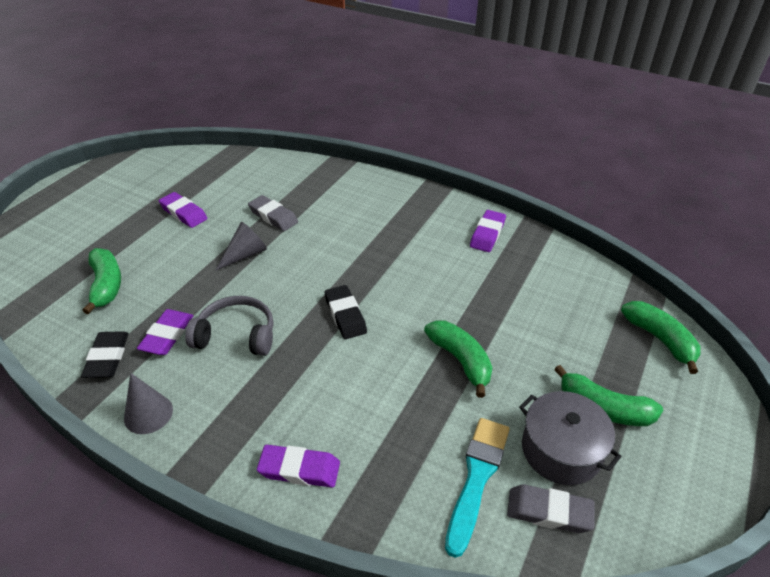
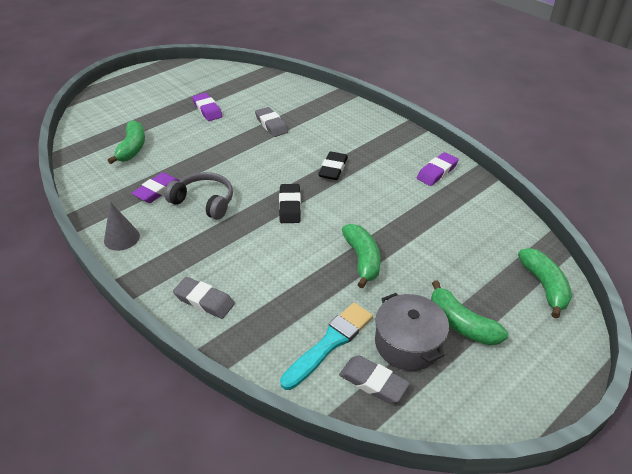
camera: 20 degrees right, 0 degrees up
black eraser [81,331,129,378] -> black eraser moved to [318,151,348,180]
grey cone [216,222,267,270] -> none
purple eraser [257,445,340,487] -> grey eraser [173,277,235,319]

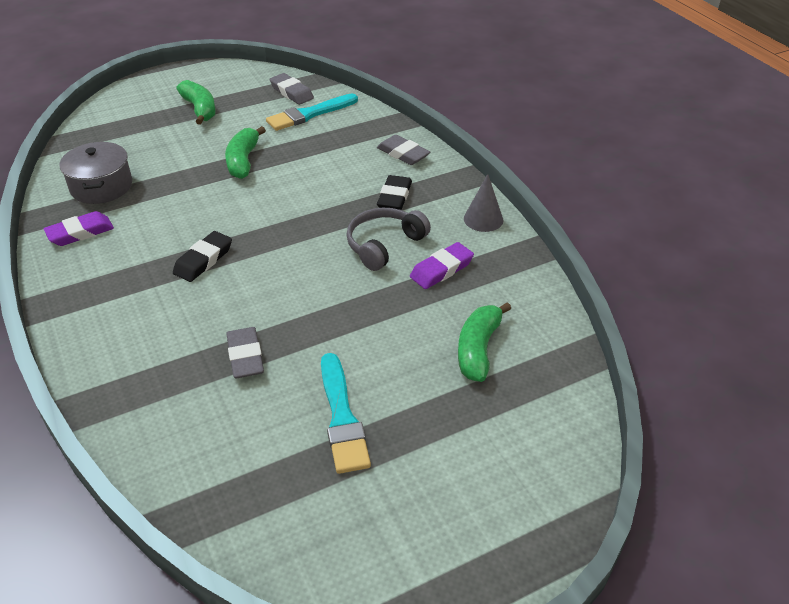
camera: 165 degrees left, 0 degrees up
grey headphones [164,172,233,220] -> grey headphones turned 90 degrees clockwise [346,208,431,271]
purple eraser [192,93,223,121] -> turquoise brush [321,353,371,474]
black eraser [279,184,301,223] -> black eraser moved to [377,175,412,210]
grey pot [375,293,449,371] -> grey pot moved to [60,142,132,204]
green banana [518,248,572,319] -> none

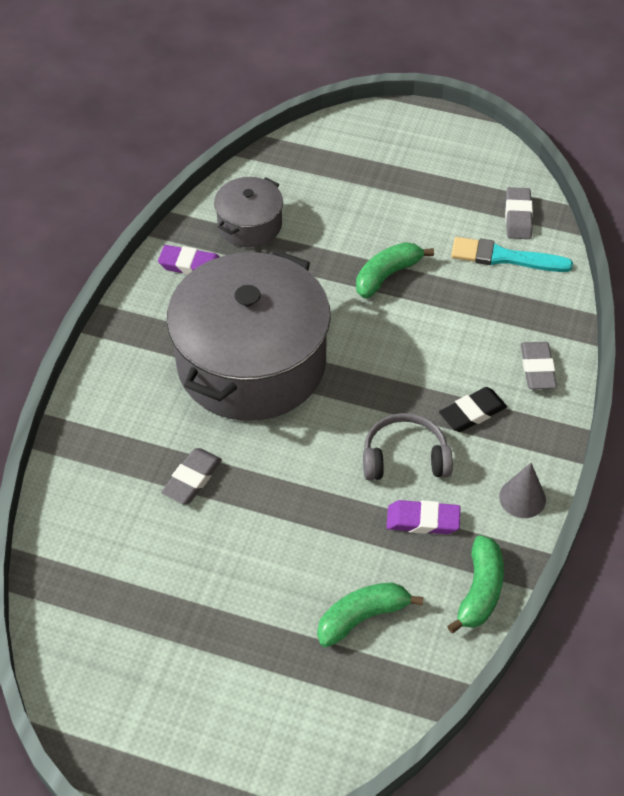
camera: 45 degrees right, 10 degrees up
black eraser [173,231,232,282] -> grey pot [167,250,331,421]
green banana [176,80,216,125] -> green banana moved to [447,535,504,633]
turquoise brush [321,353,371,474] -> none

